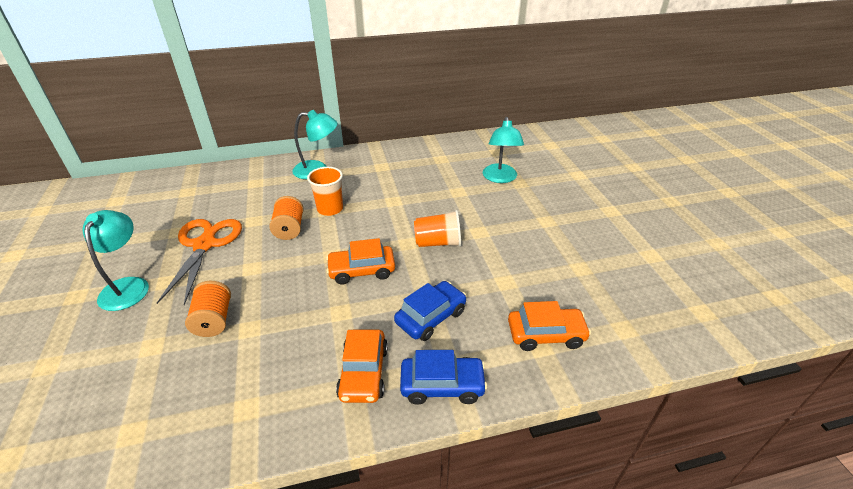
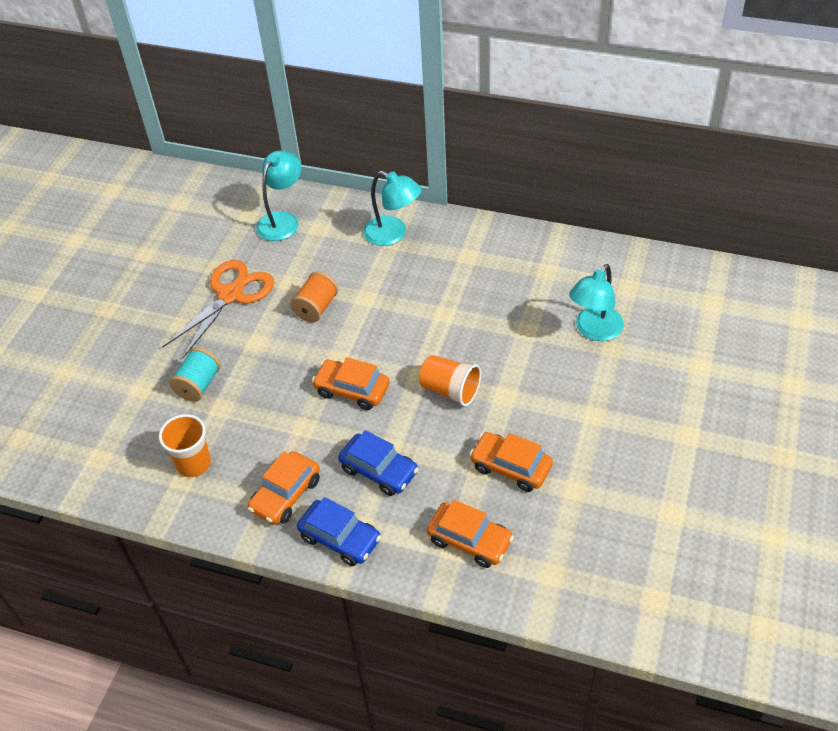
camera: 35 degrees right, 10 degrees up
turquoise lamp [83,210,149,311] -> turquoise lamp moved to [256,151,301,241]
orange spool [185,281,231,337] -> turquoise spool [169,347,221,402]
orange cup [307,167,343,216] -> orange cup moved to [159,414,211,477]
blue car [394,281,466,341] -> blue car turned 45 degrees clockwise [338,430,418,496]
none -> orange car [470,432,553,492]

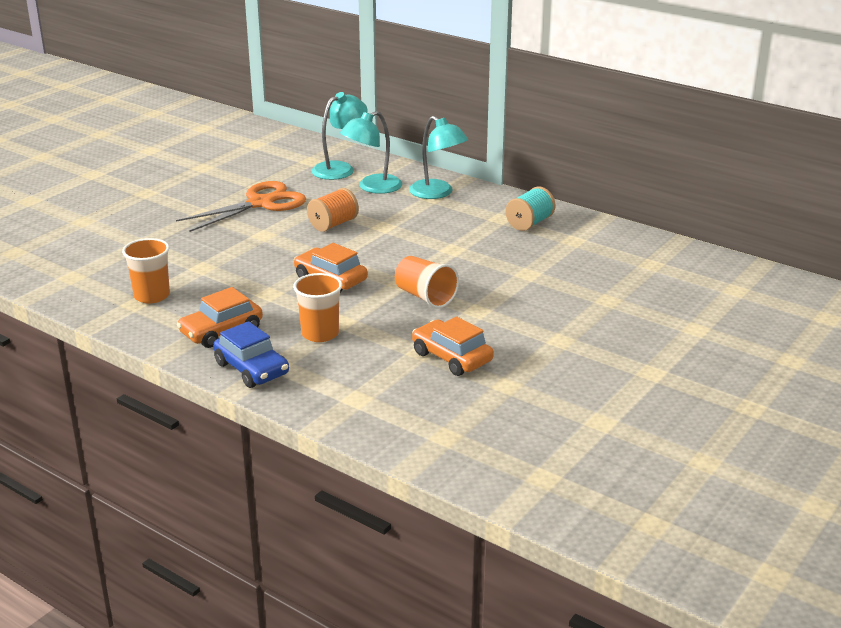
camera: 15 degrees right, 20 degrees down
turquoise spool [169,347,221,402] -> turquoise spool moved to [505,187,556,231]
blue car [338,430,418,496] -> orange cup [293,273,342,342]
orange car [427,500,514,568] -> none
turquoise lamp [569,264,624,341] -> turquoise lamp moved to [340,111,402,194]

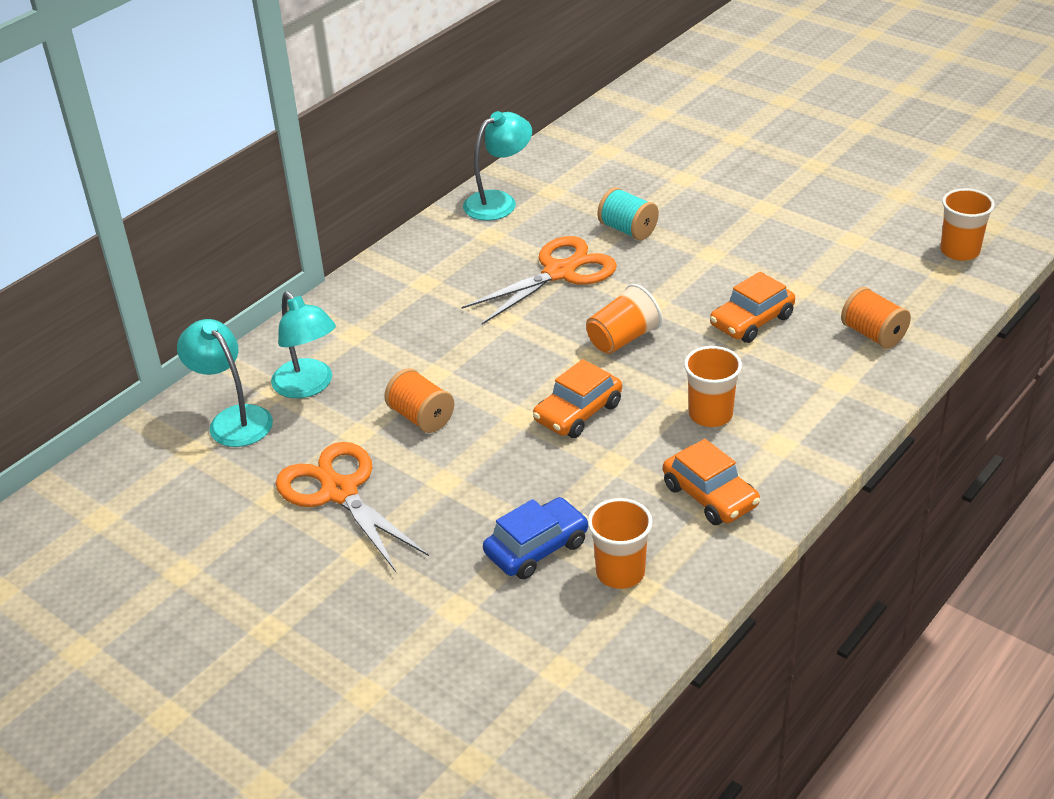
camera: 85 degrees left, 10 degrees up
blue car [213,321,289,388] -> blue car moved to [483,497,588,579]
turquoise lamp [409,116,468,199] -> turquoise lamp moved to [463,111,532,221]
turquoise spool [505,187,556,231] -> turquoise spool moved to [597,187,659,240]
none -> orange scissors [462,236,617,325]
none -> orange spool [841,287,911,349]
none -> orange cup [940,188,995,261]

